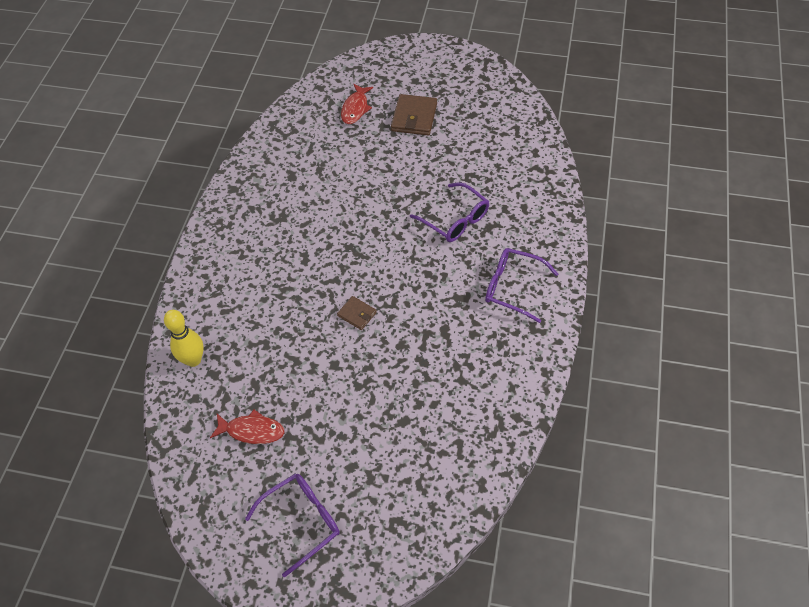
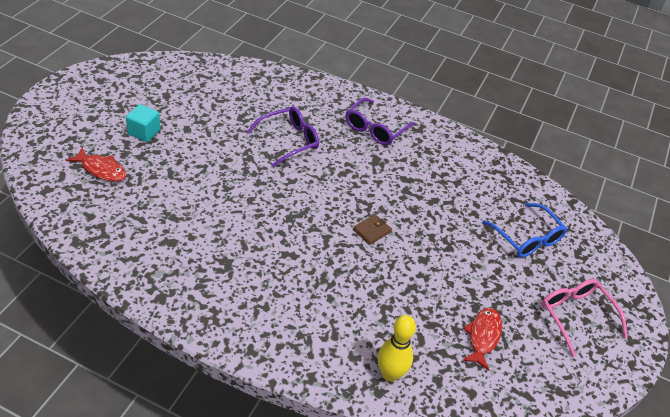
camera: 85 degrees left, 10 degrees down
purple glasses [245,473,340,578] -> pink glasses [542,279,627,357]
brown wallet [391,94,437,135] -> turquoise cube [126,104,161,142]
none -> blue glasses [482,203,567,258]

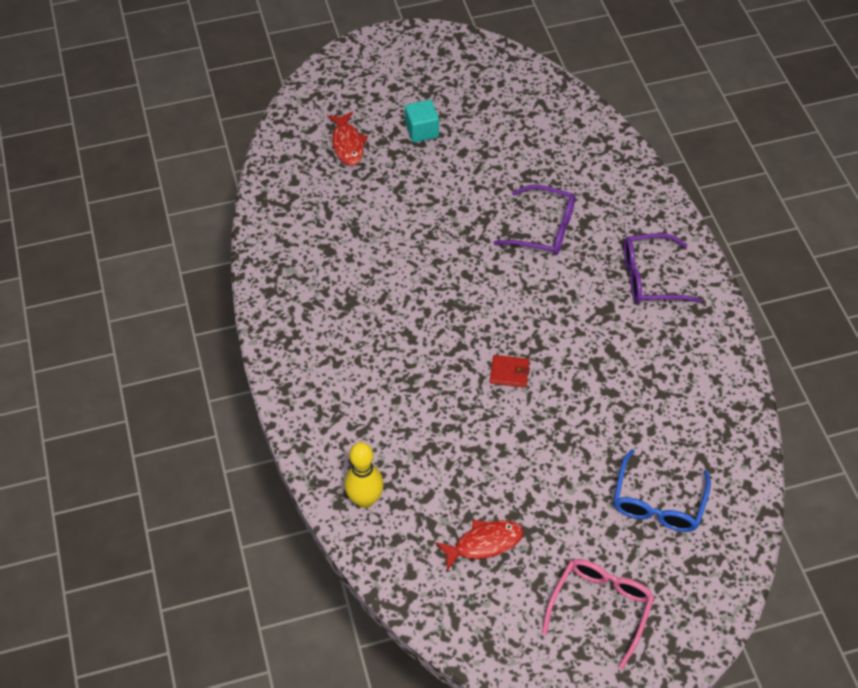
camera: 55 degrees right, 10 degrees up
brown wallet [353,214,392,245] -> red wallet [490,355,530,388]

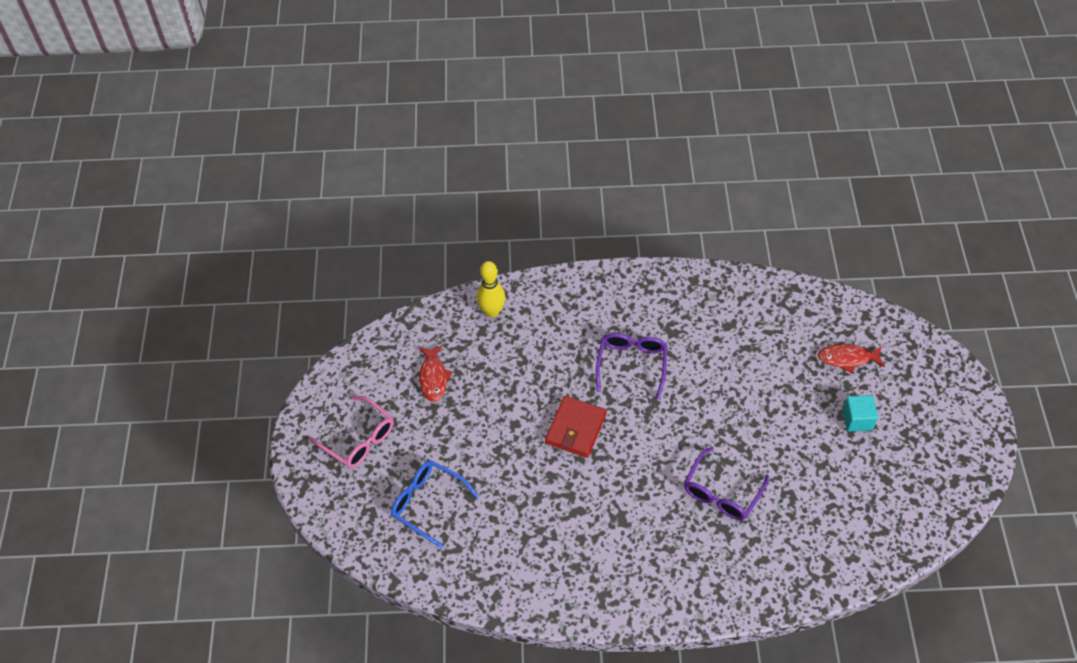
camera: 105 degrees right, 0 degrees up
red wallet [490,355,530,388] -> red wallet [545,396,607,458], size x1.77
purple glasses [624,233,702,303] -> purple glasses moved to [596,333,667,399]

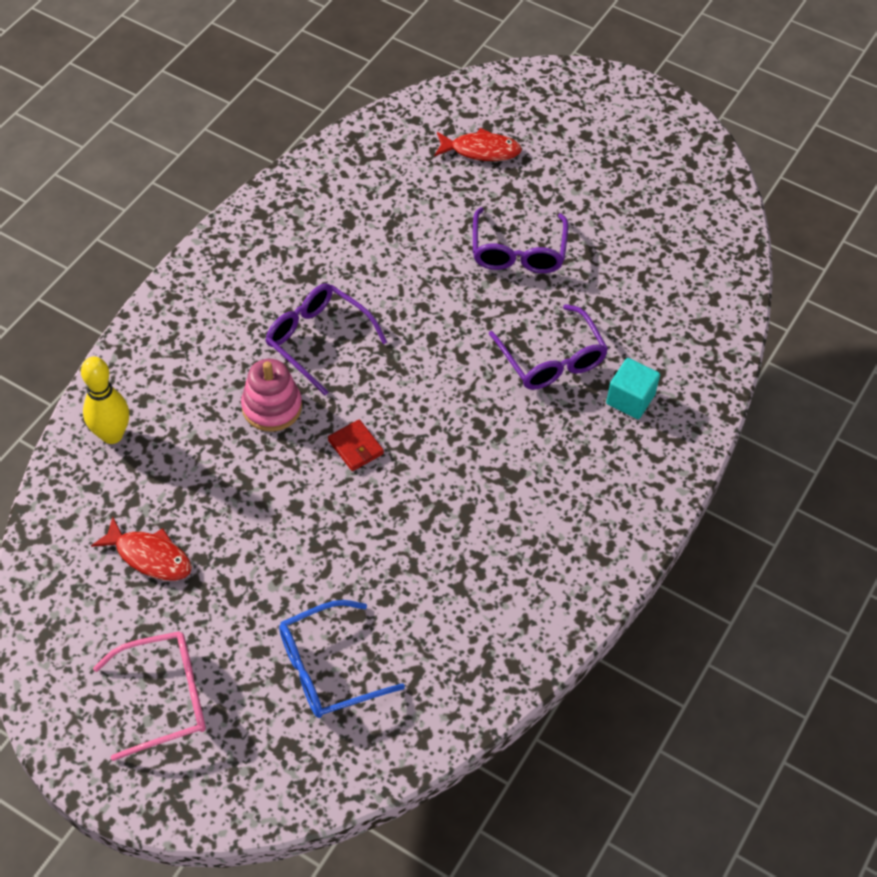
camera: 60 degrees left, 0 degrees up
red wallet [545,396,607,458] -> red wallet [328,419,384,471], size x0.57
red fish [818,344,885,373] -> red fish turned 120 degrees counterclockwise [434,128,522,161]
turquoise cube [842,395,878,432] -> turquoise cube moved to [606,358,660,419]
none -> pink stacking toy [241,359,302,432]
none -> purple glasses [473,207,568,273]

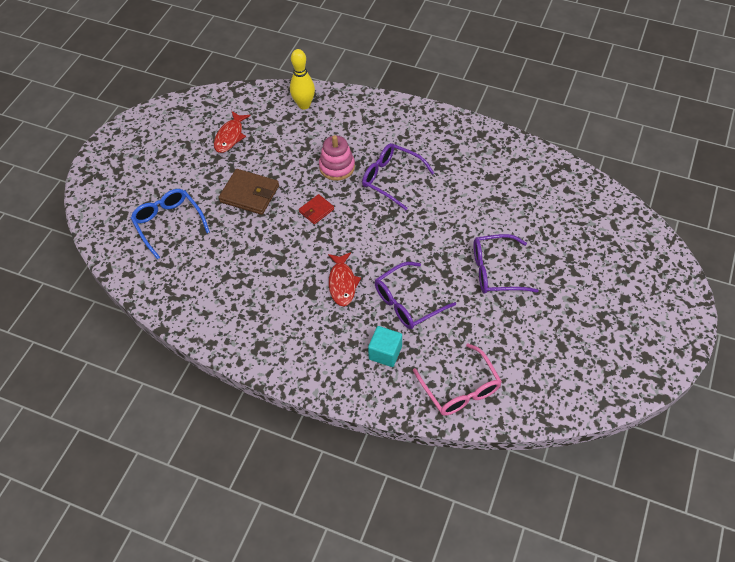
camera: 85 degrees right, 0 degrees up
pink glasses [93,631,206,761] -> pink glasses moved to [413,343,502,416]
purple glasses [266,284,387,395] -> purple glasses turned 90 degrees counterclockwise [362,143,434,210]
red fish [434,128,522,161] -> red fish moved to [328,252,361,306]
none -> brown wallet [219,169,279,215]

